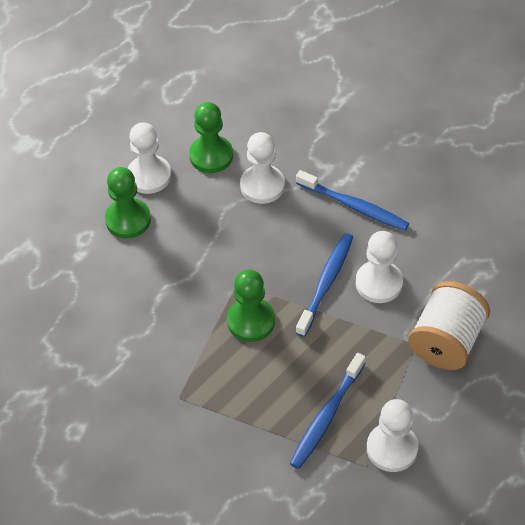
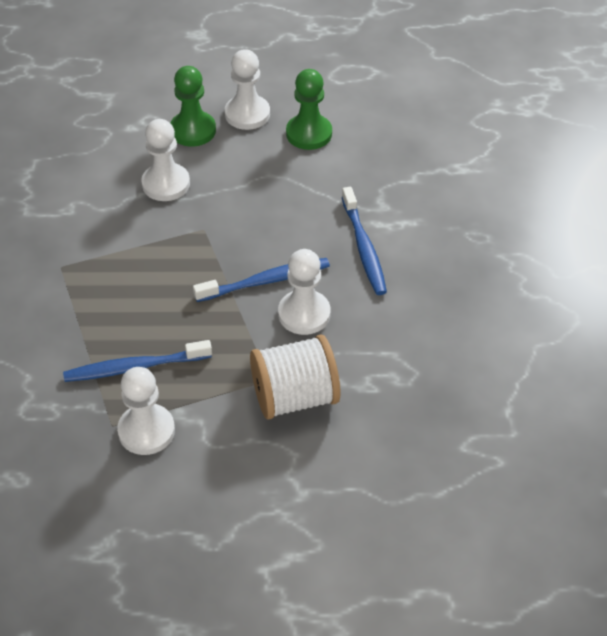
camera: 45 degrees right, 5 degrees down
green pawn [227,270,275,342] -> none
white pawn [240,132,285,204] -> white pawn moved to [141,119,190,201]

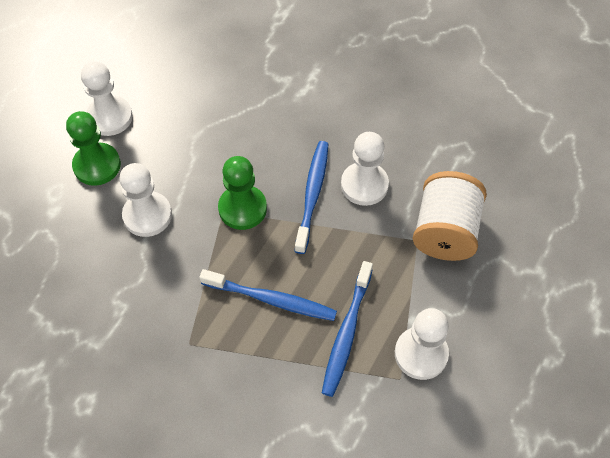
camera: 60 degrees left, 10 degrees up
green pawn [286,69,332,150] -> green pawn moved to [218,156,267,230]
blue toothbrush [342,187,387,295] -> blue toothbrush moved to [199,269,337,321]

